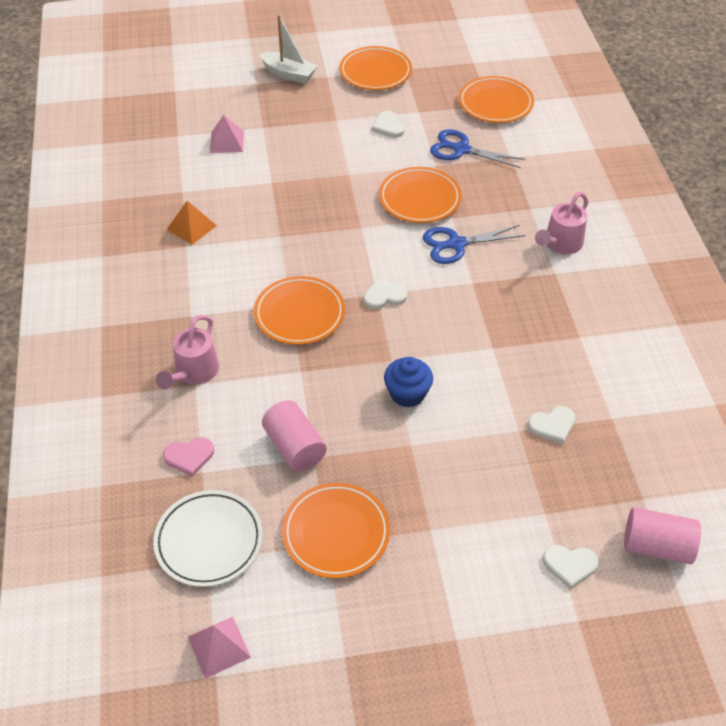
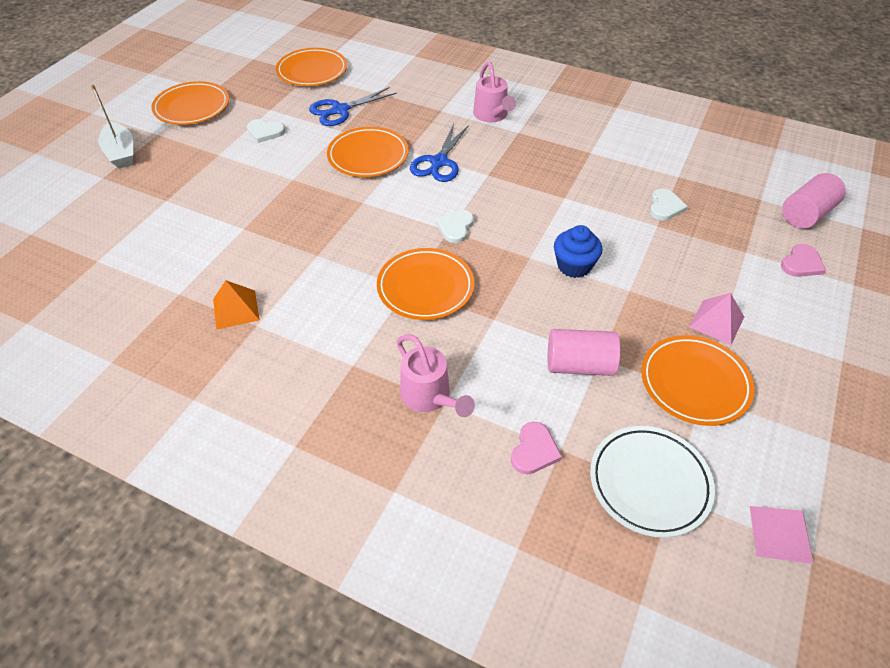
camera: 55 degrees left, 0 degrees up
pink pyramid [210,115,244,153] -> pink pyramid moved to [689,293,744,345]
white boat [259,15,317,84] -> white boat turned 90 degrees clockwise [91,84,133,169]
white heart [543,545,599,589] -> pink heart [781,244,826,277]

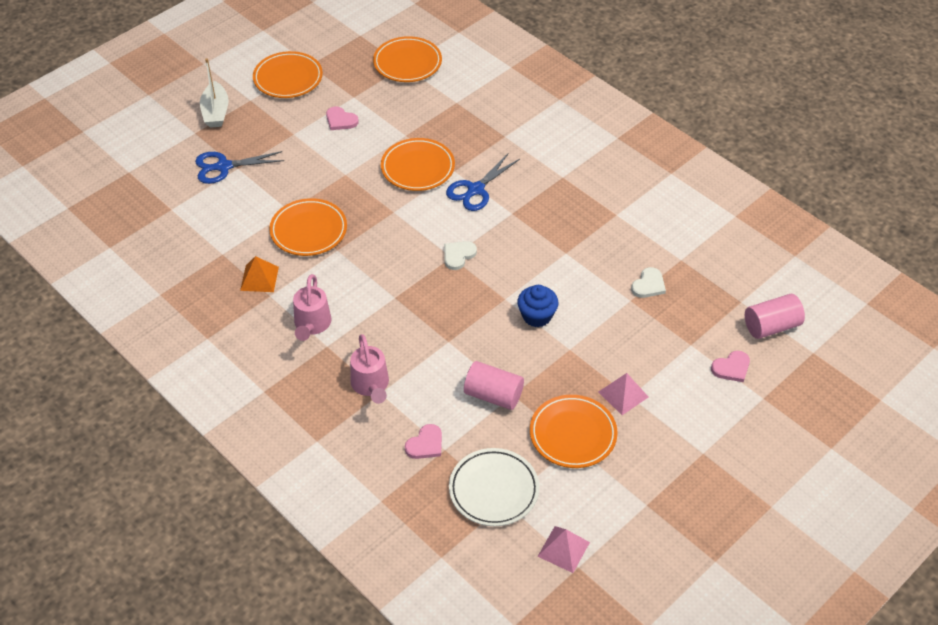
camera: 20 degrees right, 0 degrees up
white heart [247,119,285,143] -> pink heart [326,106,359,130]
blue scissors [309,87,397,126] -> blue scissors moved to [195,151,284,184]
orange plate [377,248,475,320] -> orange plate moved to [269,198,347,256]
pink watering can [473,61,516,122] -> pink watering can moved to [293,274,331,341]

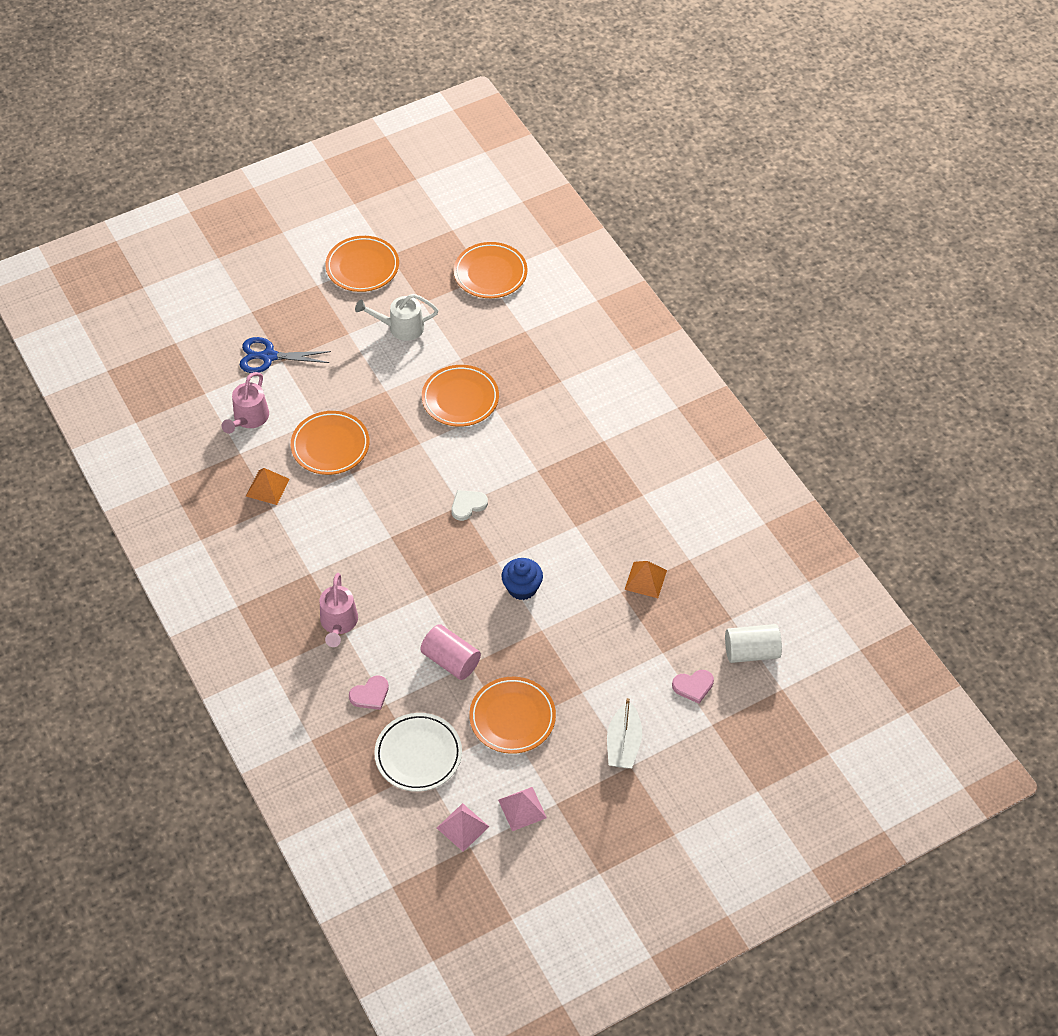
camera: 15 degrees right, 5 degrees up
white boat [200,58,229,128] -> white boat moved to [607,698,642,768]
pink watering can [293,274,331,341] -> pink watering can moved to [222,372,269,434]
pink heart [326,106,359,130] -> white watering can [355,294,438,341]
blue scissors [446,153,520,211] -> none
pink pyramid [599,373,649,415] -> pink pyramid moved to [498,787,547,831]
white heart [631,267,666,298] -> orange pyramid [624,561,667,598]
pink cylinder [745,294,805,339] -> white cylinder [725,624,782,663]

